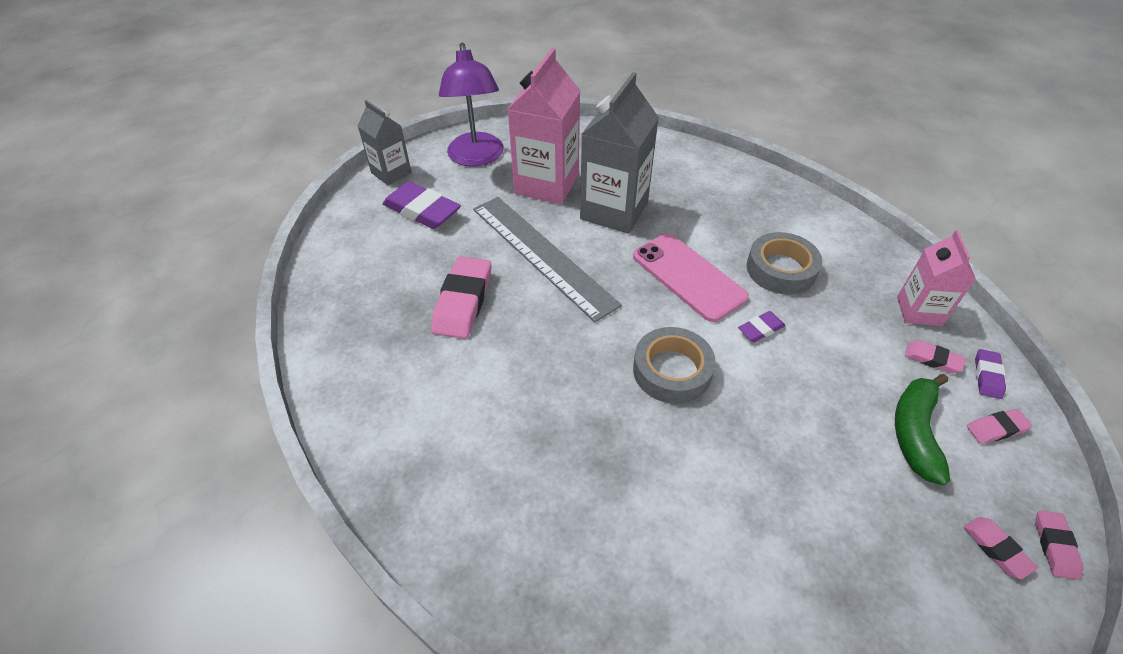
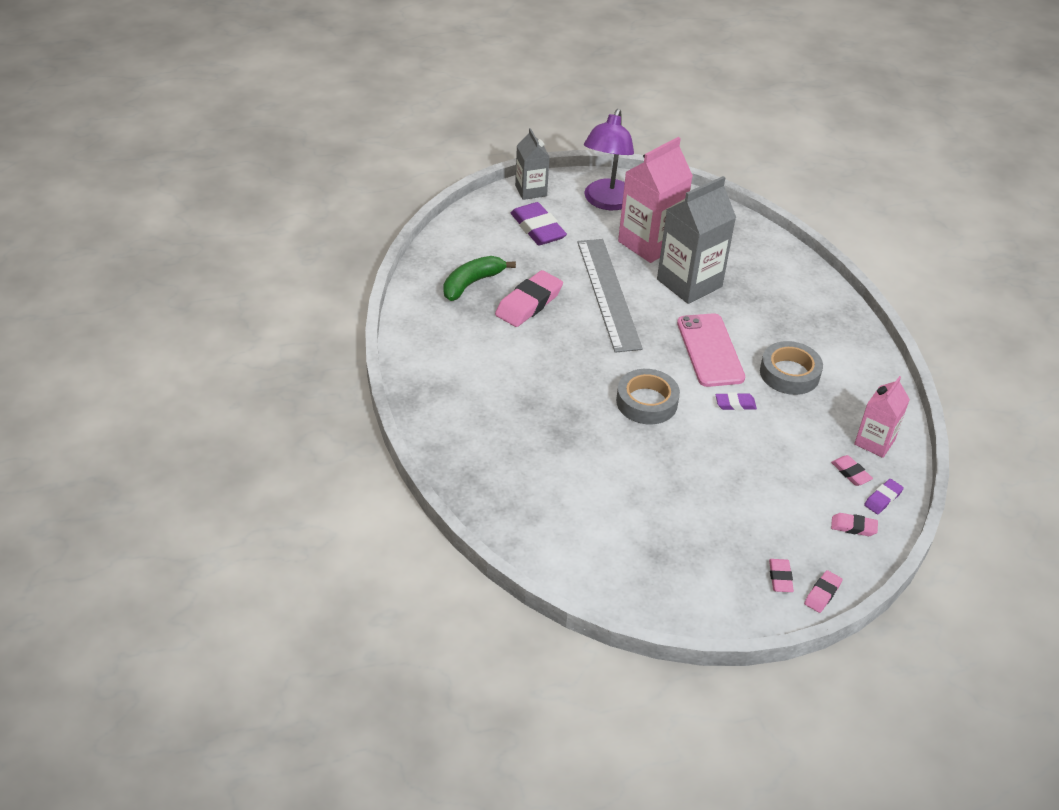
camera: 25 degrees right, 5 degrees down
green banana [895,374,950,485] -> green banana moved to [444,256,516,301]

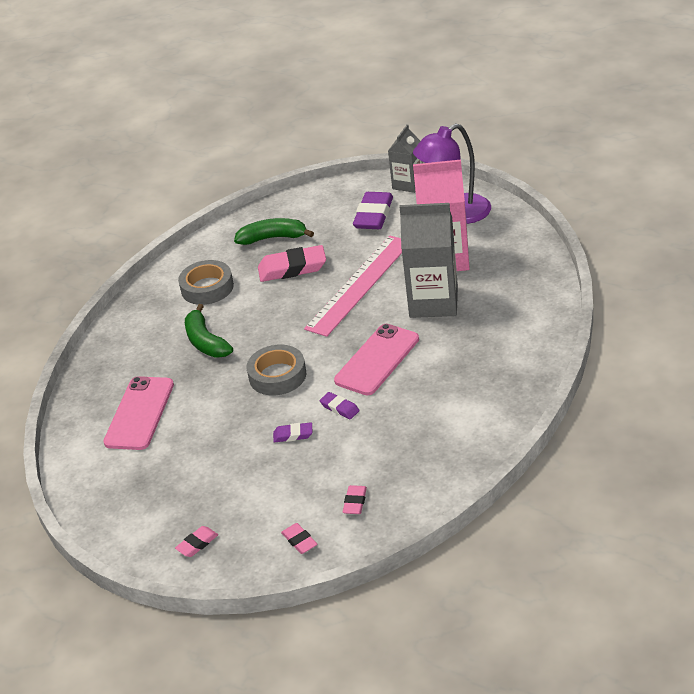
camera: 50 degrees right, 5 degrees down
grey ruler [577,239,643,353] -> pink ruler [304,236,402,337]
grey tape [760,341,823,395] -> grey tape moved to [178,260,234,305]
pink eraser [804,570,843,613] -> none
pink carton [854,376,910,458] -> none
purple eraser [864,479,904,514] -> purple eraser moved to [273,422,312,442]
none -> pink phone [103,376,174,450]
none -> green banana [185,304,233,358]

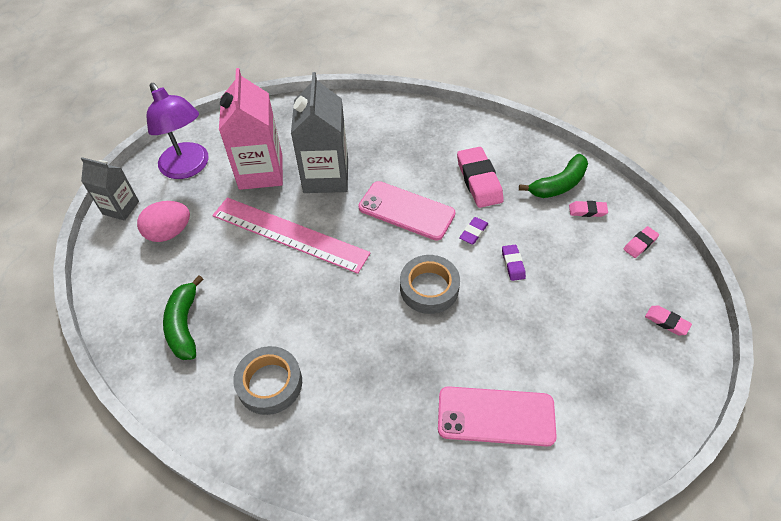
camera: 100 degrees left, 15 degrees up
green banana [185,304,233,358] -> green banana moved to [519,154,588,198]
pink eraser [258,245,326,282] -> pink eraser moved to [457,147,504,208]
purple eraser [353,192,393,229] -> pink egg [137,201,190,242]

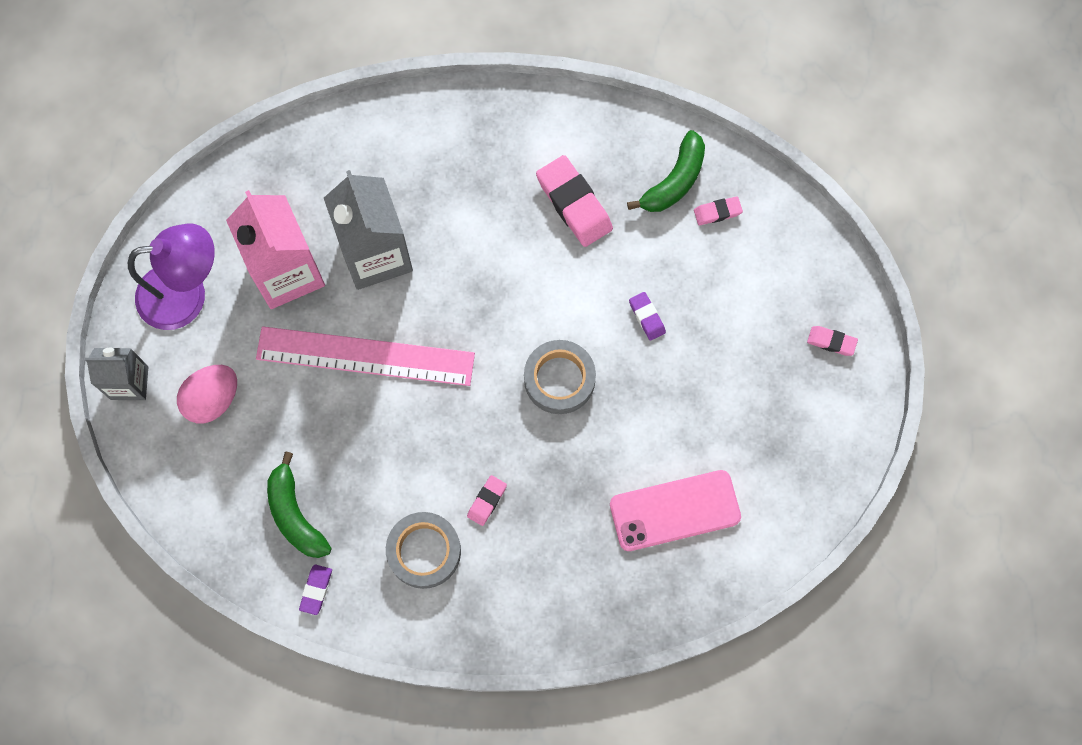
camera: 20 degrees left, 20 degrees up
purple lamp [146,83,209,179] -> purple lamp turned 45 degrees counterclockwise [127,223,215,330]
pink phone [358,181,456,241] -> none
purple eraser [459,217,488,244] -> purple eraser moved to [299,564,332,615]
pink eraser [623,226,659,258] -> pink eraser moved to [467,475,507,526]

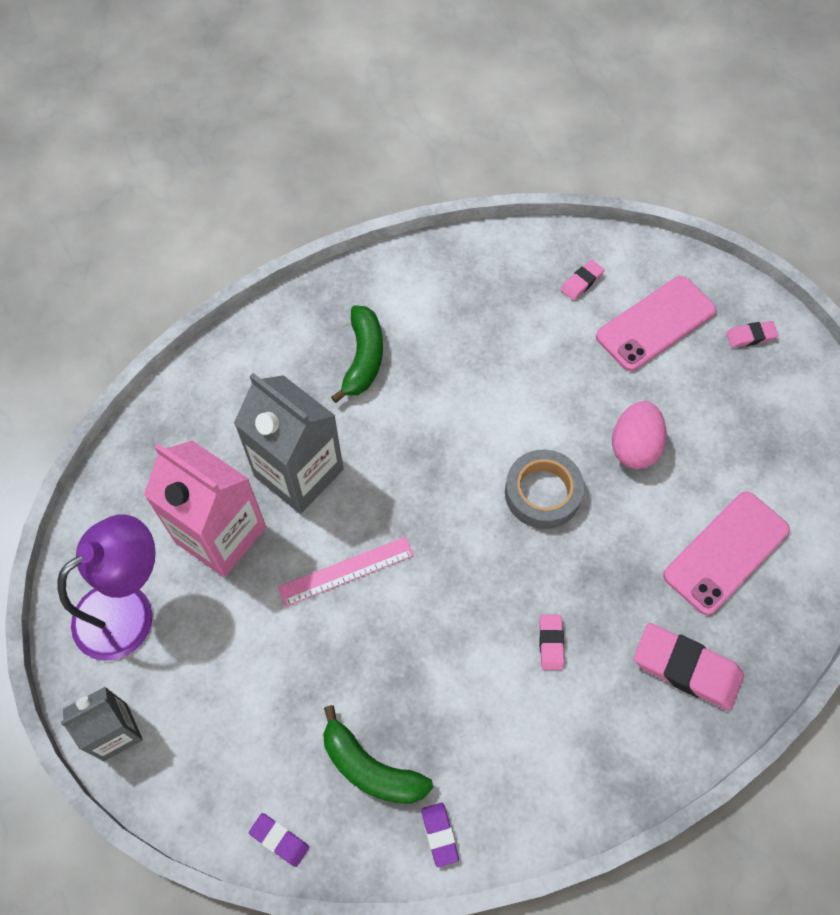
camera: 30 degrees left, 10 degrees down
pink egg [177,365,237,423] -> pink egg moved to [612,401,667,469]
pink ruler [256,326,475,386] -> pink ruler [278,537,414,607], size x0.57
grey tape [386,512,461,589] -> none
pink eraser [536,155,613,247] -> pink eraser moved to [634,623,744,711]
green banana [627,130,705,212] -> green banana moved to [331,305,383,403]
purple eraser [629,292,666,341] -> purple eraser moved to [249,813,309,867]
none -> pink phone [596,276,716,371]

